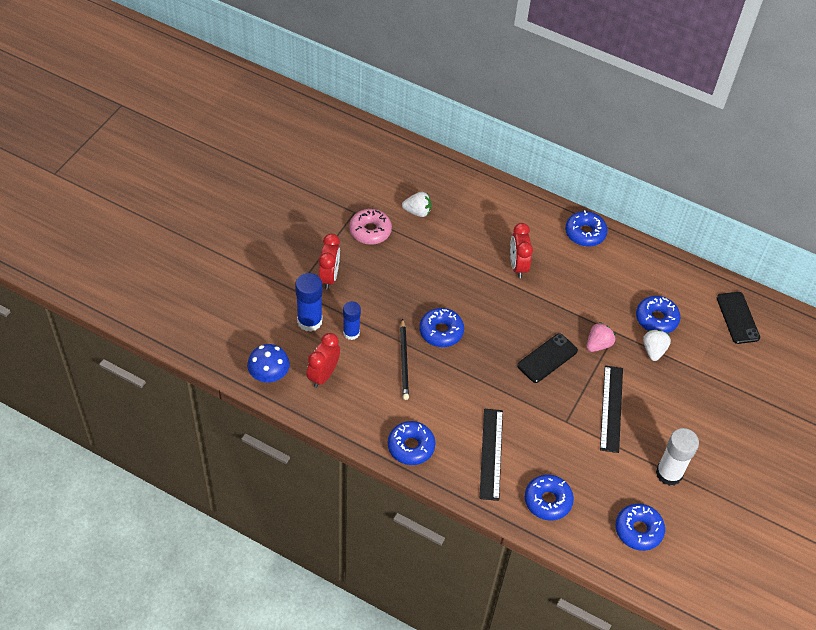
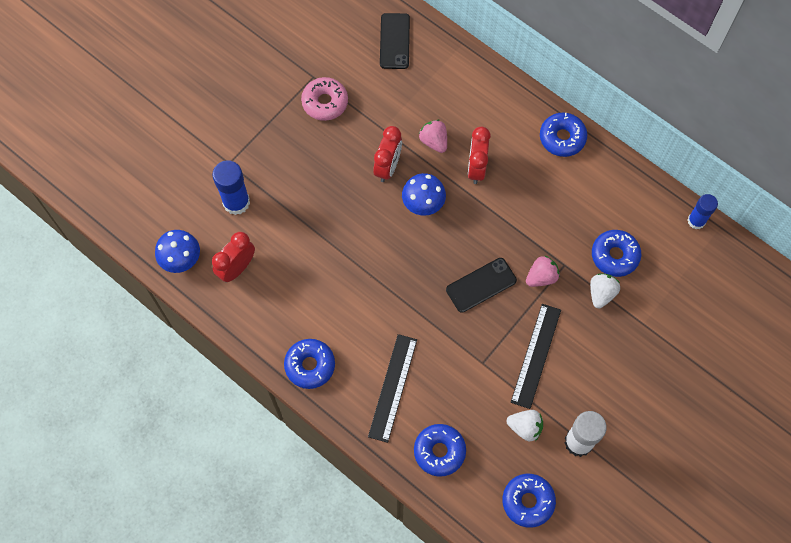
camera: 15 degrees right, 15 degrees up
red clock [319,233,340,289] -> red clock moved to [373,126,402,182]
blue glue stick [343,301,361,340] -> blue glue stick moved to [688,194,718,229]
black pencil [400,318,409,400] -> none
white strawberry [402,192,431,217] -> white strawberry moved to [506,410,543,442]
blue donut [419,308,464,347] -> none
black phone [717,292,760,344] -> black phone moved to [380,13,410,69]
none -> blue mushroom [402,173,446,216]
none -> pink strawberry [419,120,447,153]

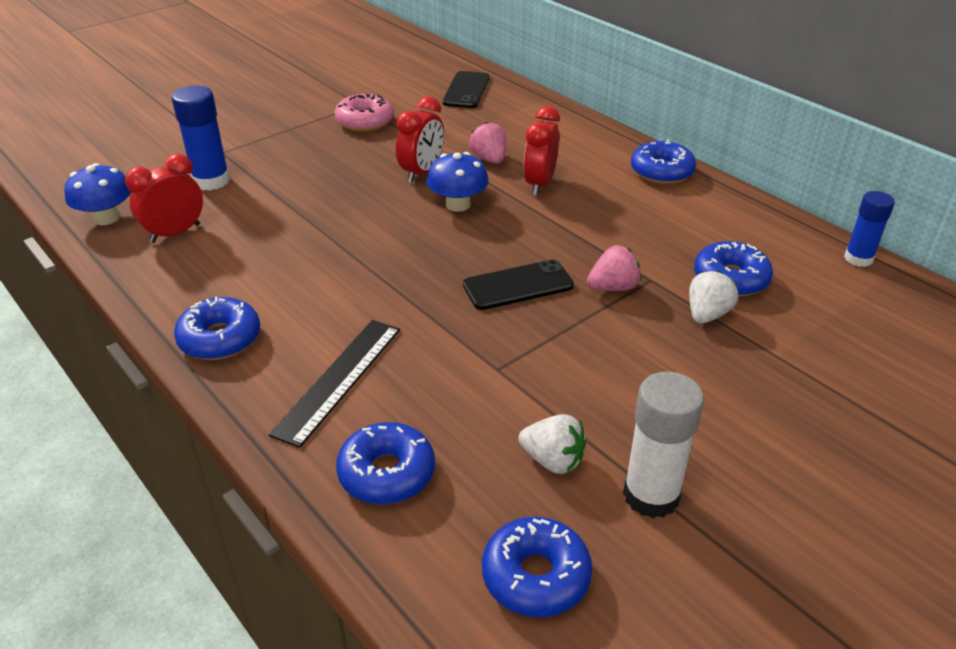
camera: 10 degrees right, 30 degrees down
black ruler [511,304,561,409] -> none

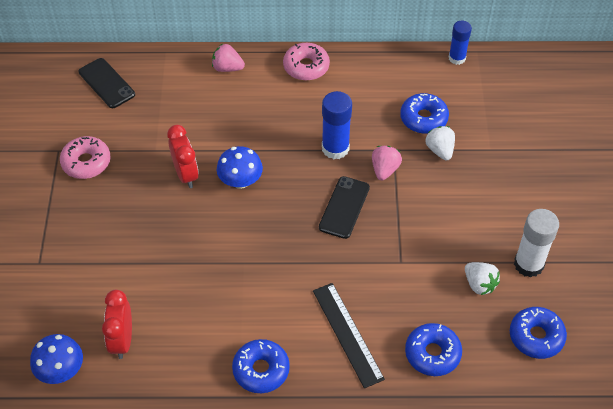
camera: 50 degrees left, 15 degrees up
blue glue stick [172,86,230,190] -> blue glue stick moved to [322,91,352,159]
pink strawberry [469,122,506,164] -> pink strawberry moved to [212,44,245,72]
white strawberry [518,414,586,474] -> white strawberry turned 75 degrees clockwise [465,262,500,295]
red clock [524,106,560,195] -> none
blue donut [631,139,696,184] -> pink donut [283,43,330,81]

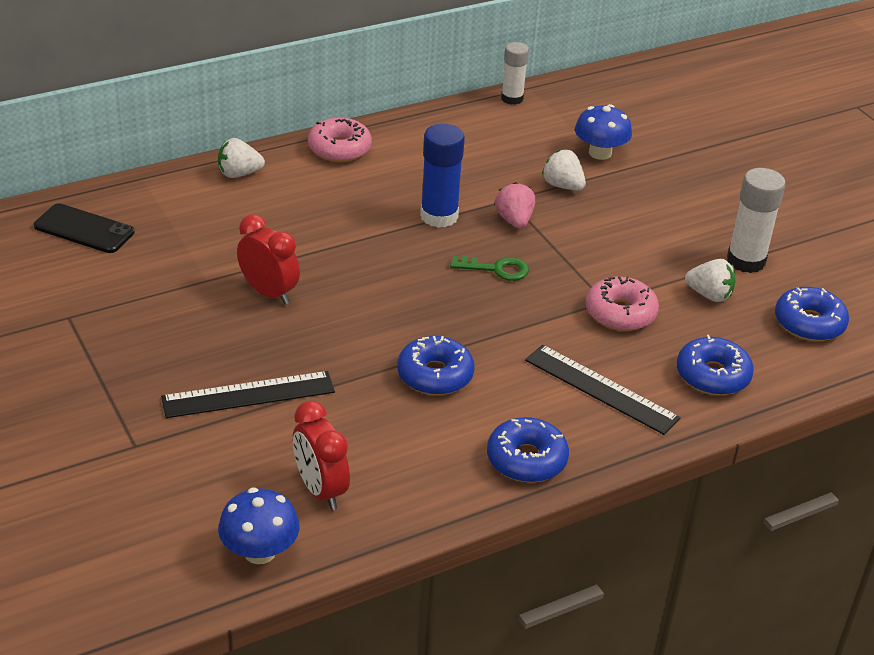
camera: 30 degrees left, 15 degrees down
pink donut [60,136,111,179] -> pink donut moved to [586,276,659,331]
pink strawberry [212,44,245,72] -> white strawberry [218,138,265,178]
blue mushroom [217,146,263,189] -> blue mushroom moved to [575,104,632,160]
black phone [319,176,370,239] -> green key [450,255,529,281]
blue donut [400,93,449,134] -> blue donut moved to [397,336,475,395]
blue glue stick [449,21,472,65] -> white glue stick [501,42,529,105]
none -> black ruler [161,371,335,418]

